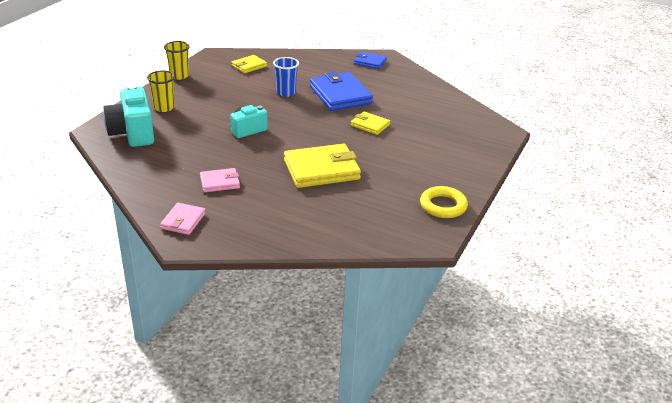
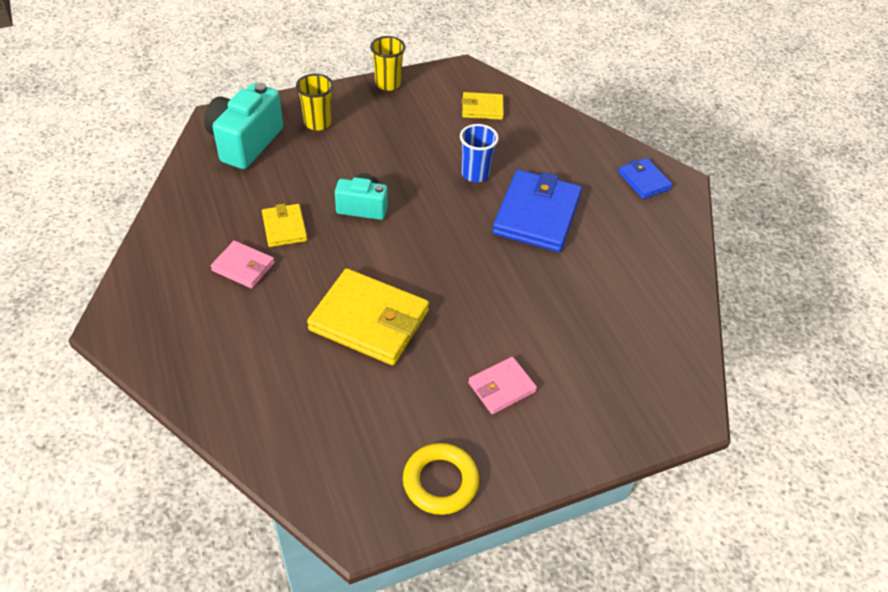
camera: 40 degrees right, 15 degrees up
pink wallet [160,203,206,235] -> pink wallet moved to [468,357,537,414]
yellow wallet [351,111,390,135] -> yellow wallet moved to [262,203,307,247]

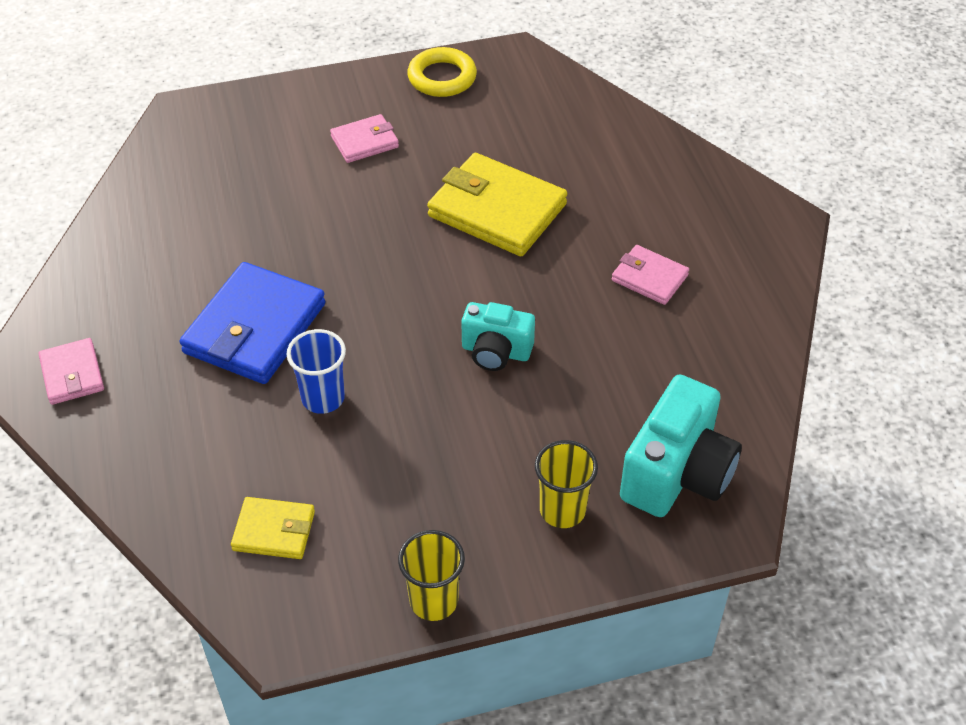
camera: 170 degrees left, 0 degrees up
yellow wallet [262,203,307,247] -> none
blue wallet [618,158,673,199] -> pink wallet [38,338,104,405]

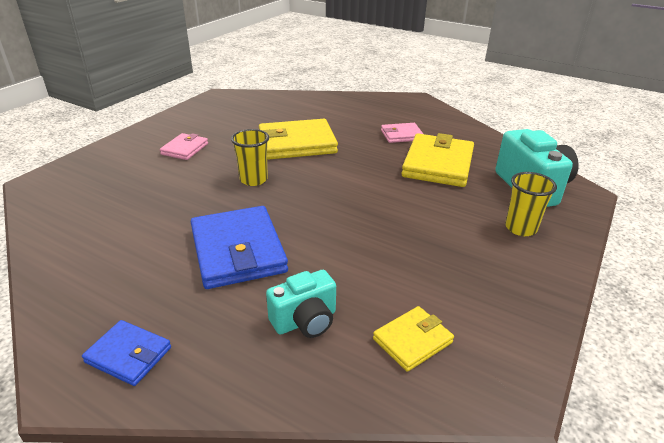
camera: 45 degrees left, 15 degrees down
pink wallet [38,338,104,405] -> blue wallet [82,320,171,386]
blue cup [287,329,346,414] -> none
yellow cup [398,530,465,621] -> yellow cup moved to [231,129,269,186]
yellow ring [407,47,477,97] -> none
turquoise camera [461,302,535,371] -> turquoise camera moved to [266,270,336,338]
none -> yellow wallet [401,133,474,187]

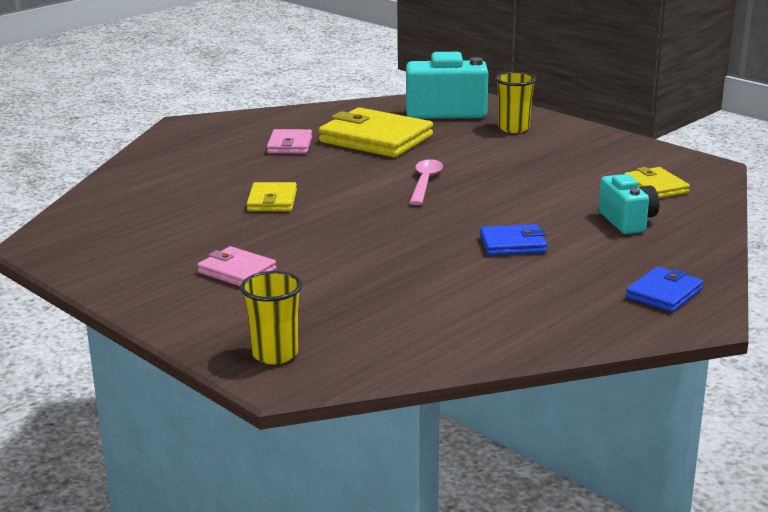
camera: 75 degrees left, 10 degrees down
blue wallet [191,206,288,289] -> blue wallet [480,224,547,255], size x0.53
yellow cup [231,129,269,186] -> yellow cup moved to [240,271,302,364]
yellow wallet [259,119,338,160] -> yellow wallet [247,182,297,211], size x0.53
none -> pink spoon [410,159,443,205]

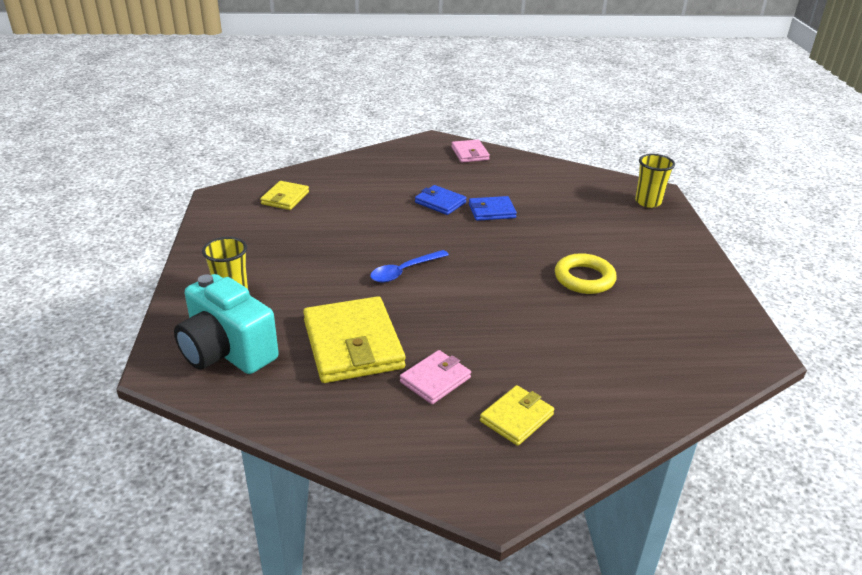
camera: 140 degrees left, 10 degrees up
pink wallet [197,246,276,286] -> pink wallet moved to [451,140,490,162]
yellow wallet [247,182,297,211] -> yellow wallet moved to [480,385,554,446]
pink spoon [410,159,443,205] -> blue spoon [370,250,449,282]
turquoise camera [599,174,659,234] -> none
blue wallet [626,266,703,312] -> blue wallet moved to [469,196,517,221]
none -> yellow ring [555,253,617,294]

